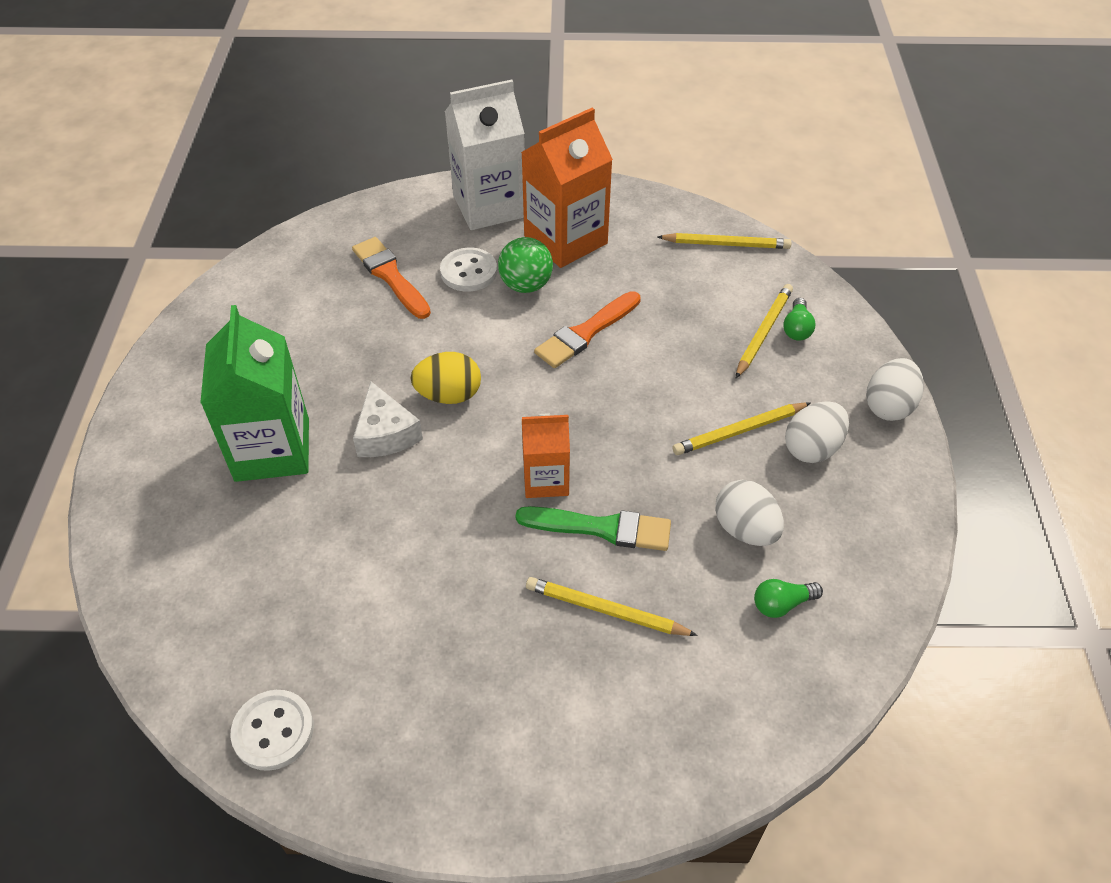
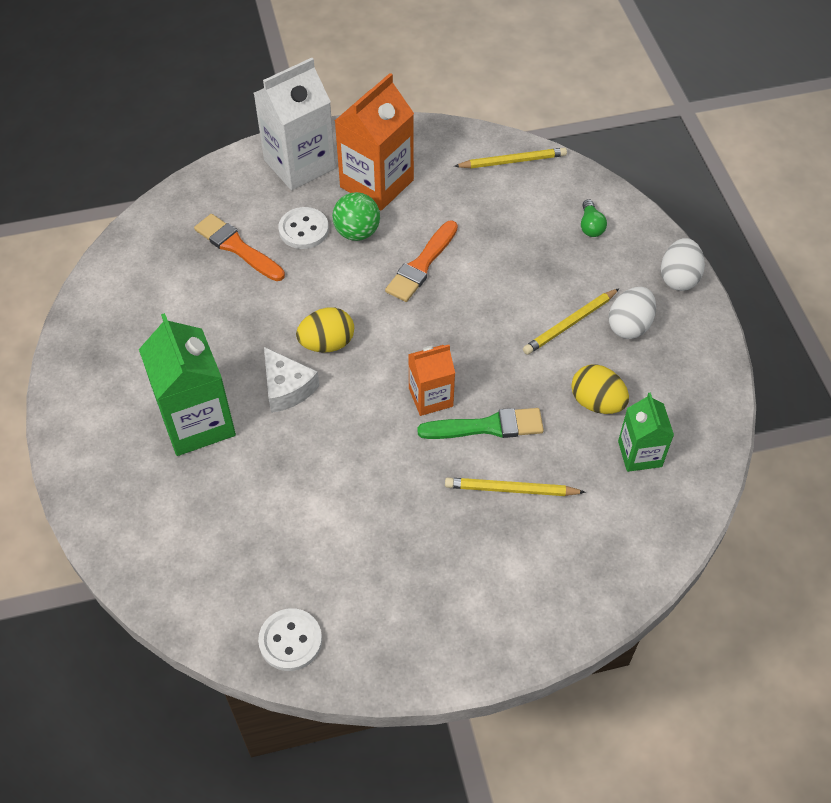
camera: 15 degrees left, 5 degrees up
white egg [715,480,784,546] -> yellow egg [571,365,629,414]
yellow pencil [736,284,793,378] -> none
green light bulb [754,579,823,618] -> green carton [618,393,674,472]

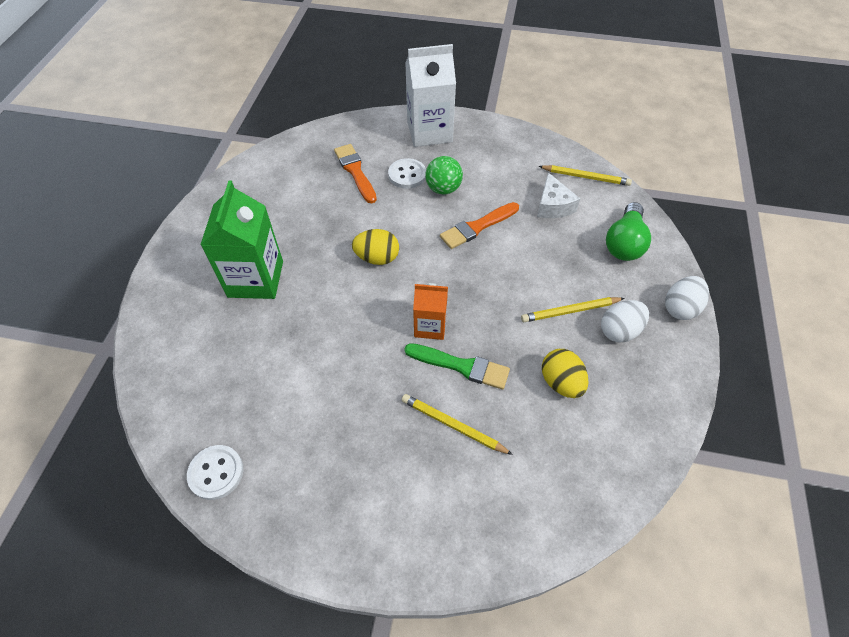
camera: 25 degrees right, 0 degrees up
white cheese [264,347,319,413] -> white cheese moved to [537,173,580,218]
orange carton [335,73,414,211] -> none
green light bulb [581,199,607,237] -> green light bulb [606,202,651,261], size x1.91
green carton [618,393,674,472] -> none

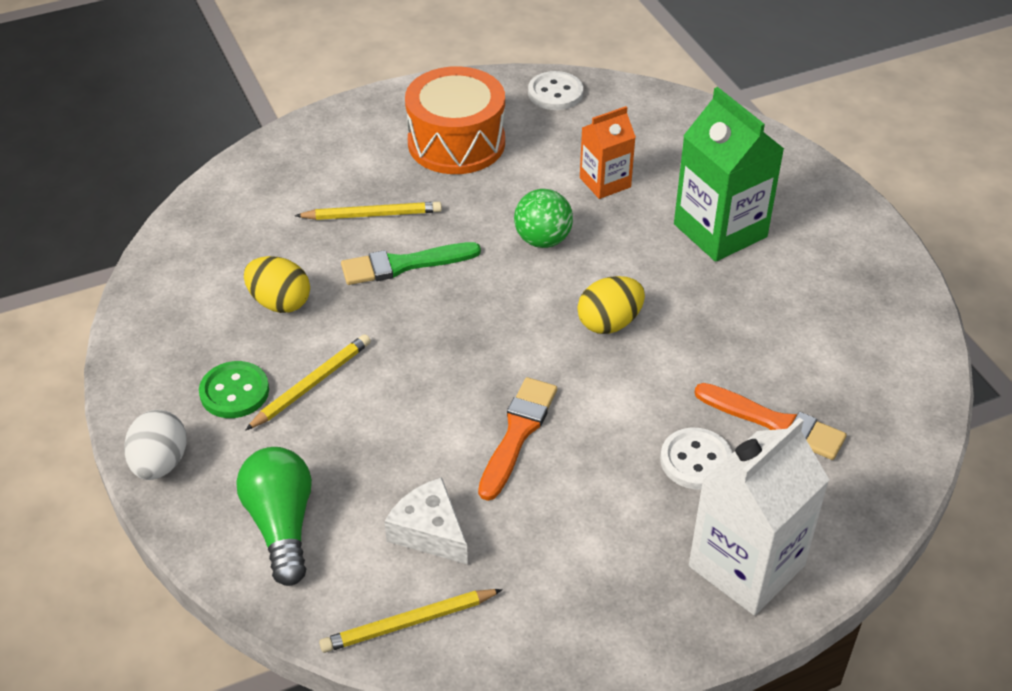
camera: 145 degrees right, 10 degrees down
orange carton [413,283,448,340] -> orange carton moved to [580,106,636,199]
green ball [425,156,463,195] -> green ball moved to [514,189,573,248]
white egg [601,300,649,342] -> green button [199,361,269,418]
none -> orange drum [405,66,505,174]

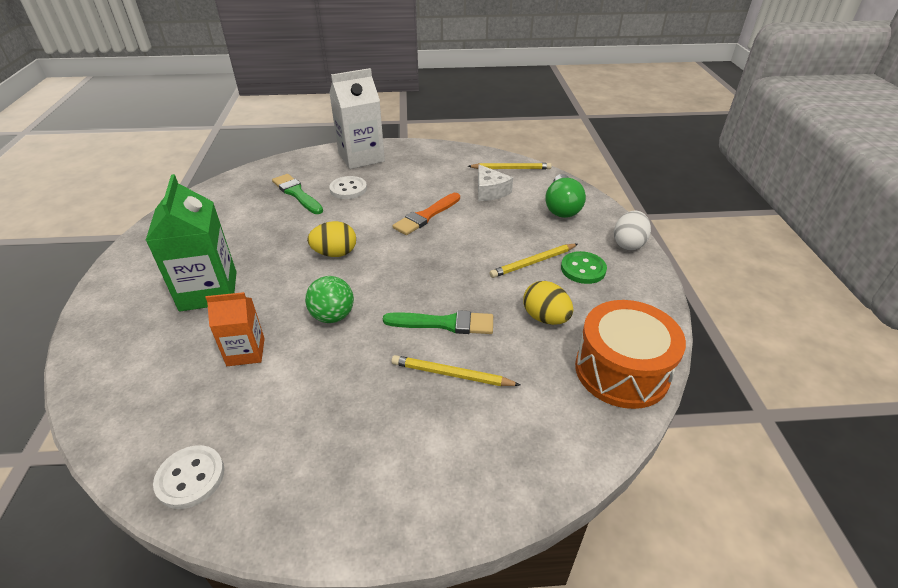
camera: 160 degrees left, 5 degrees down
orange drum [405,66,505,174] -> orange drum moved to [575,300,686,409]
orange brush [694,383,847,460] -> green brush [272,174,323,214]

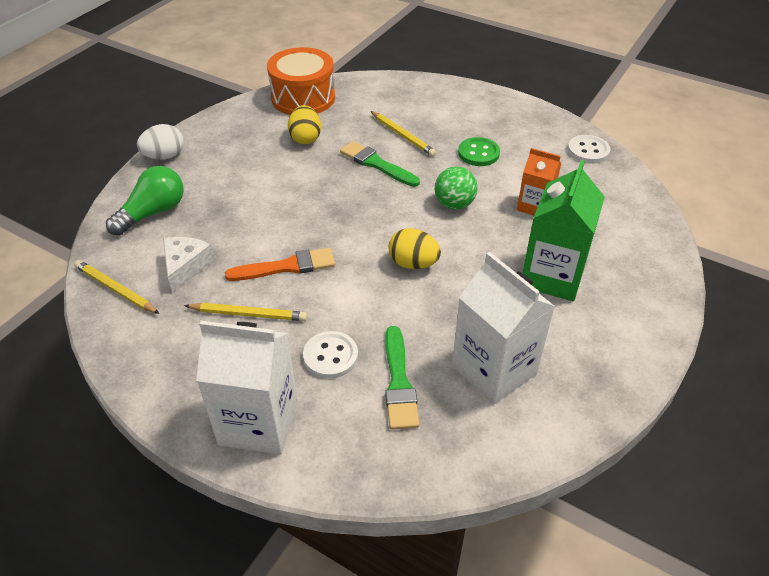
camera: 145 degrees left, 5 degrees up
yellow pencil [490,244,578,278] -> yellow pencil moved to [184,303,307,321]
green button [561,251,607,284] -> green button moved to [458,137,500,166]
none -> white carton [452,252,555,404]

